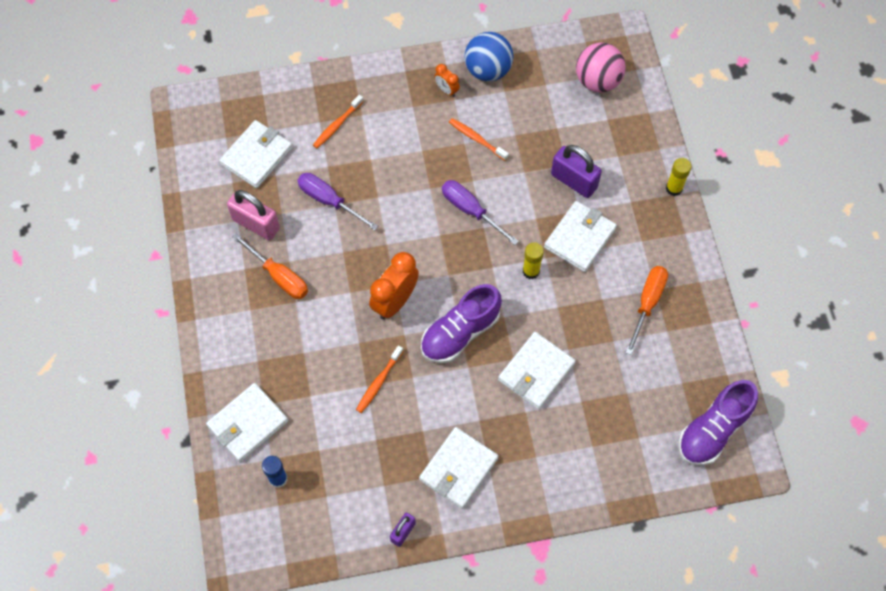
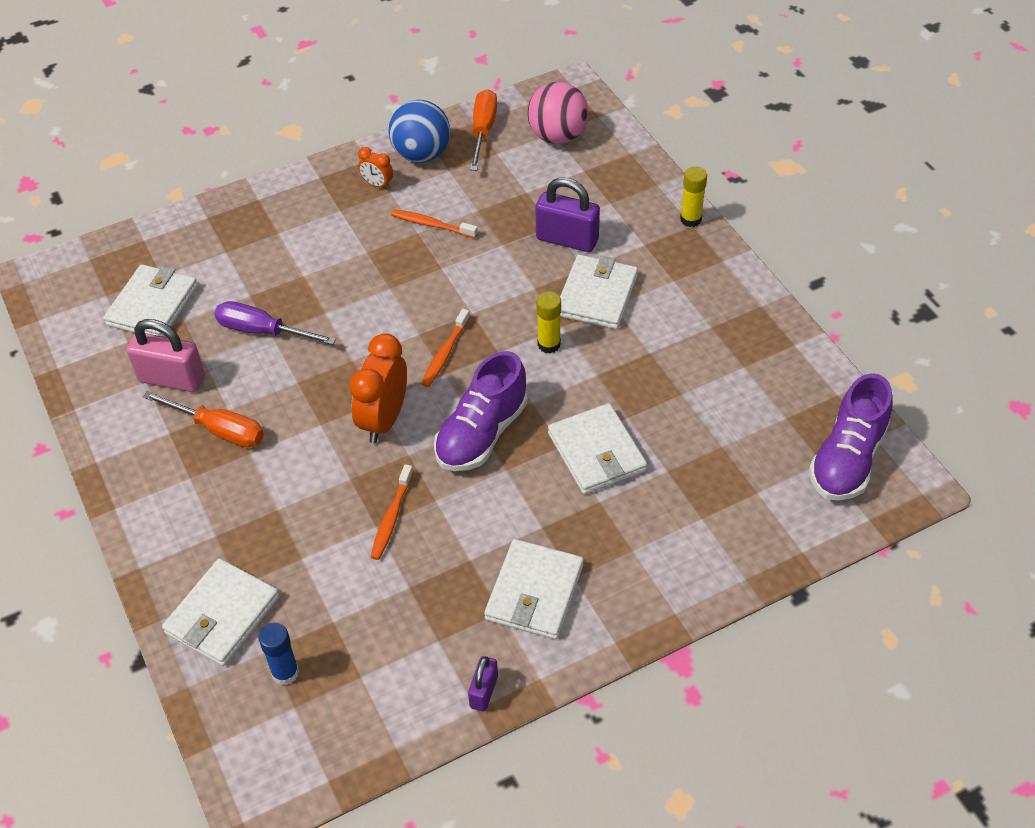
camera: 15 degrees left, 15 degrees down
orange toothbrush [313,95,364,148] -> orange toothbrush moved to [422,309,470,387]
purple screwdriver [442,180,519,245] -> none
white wallet [498,332,576,409] -> white wallet turned 45 degrees counterclockwise [548,403,647,494]
orange screwdriver [625,266,668,355] -> orange screwdriver moved to [470,89,497,171]

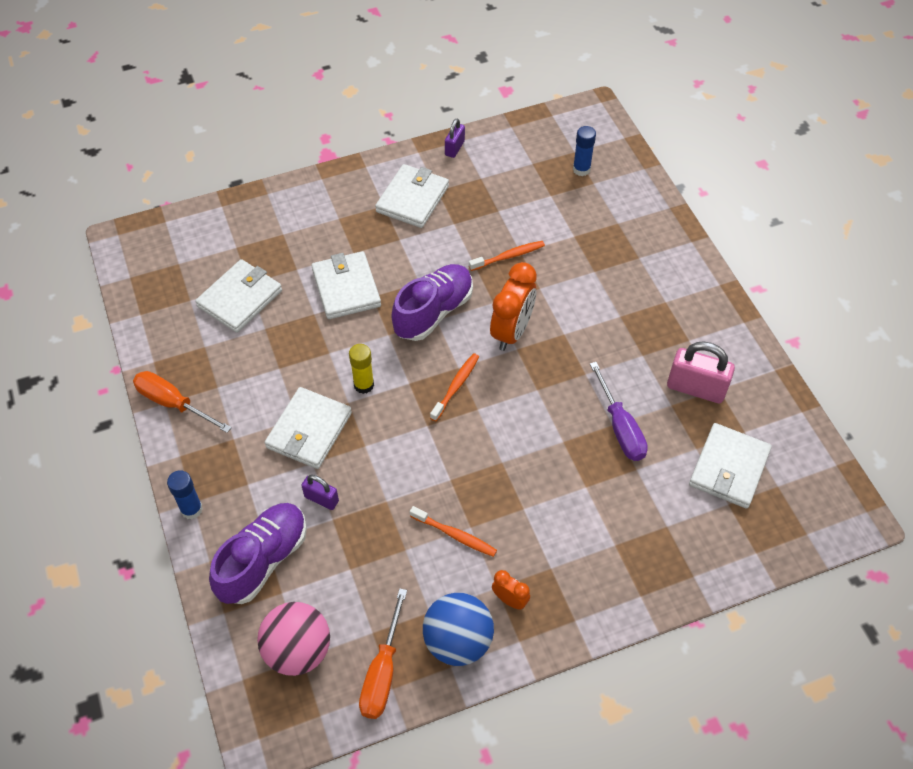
camera: 175 degrees left, 5 degrees up
orange screwdriver [143,391,264,447] -> orange screwdriver moved to [133,371,232,433]
white wallet [162,558,279,666] -> white wallet moved to [195,259,282,333]
purple screwdriver [214,301,336,345] -> purple screwdriver turned 45 degrees clockwise [590,362,648,461]
orange toothbrush [371,464,414,560] -> orange toothbrush turned 45 degrees clockwise [469,241,545,271]
purple padlock [536,177,600,252] -> purple padlock [301,475,339,510], size x0.56
yellow glue stick [680,166,707,227] -> blue glue stick [167,470,203,520]
purple shoe [809,373,893,501] -> purple shoe moved to [209,503,307,604]

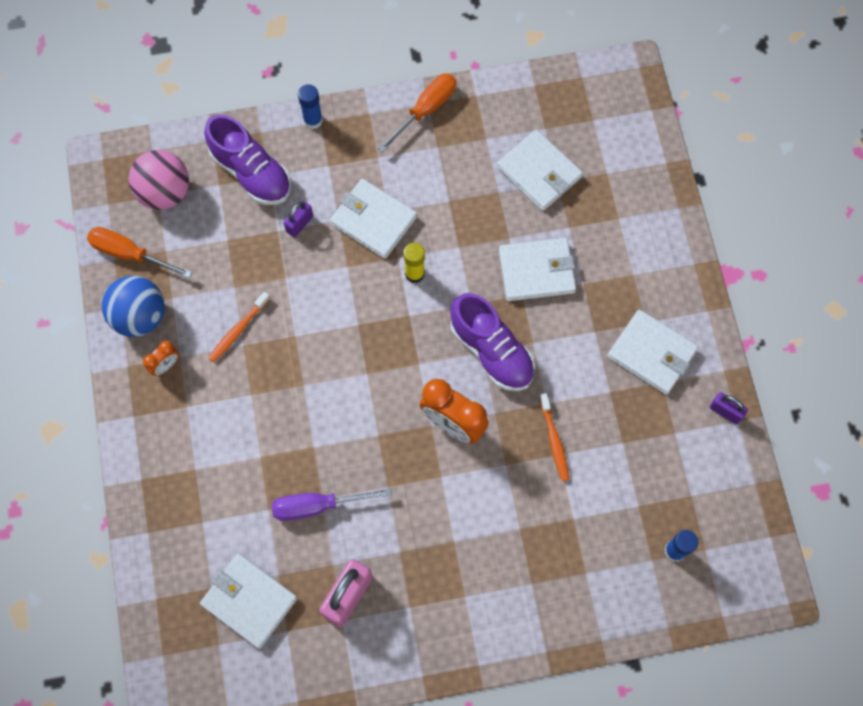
camera: 100 degrees right, 15 degrees up
orange toothbrush [430,353,479,421] -> none

